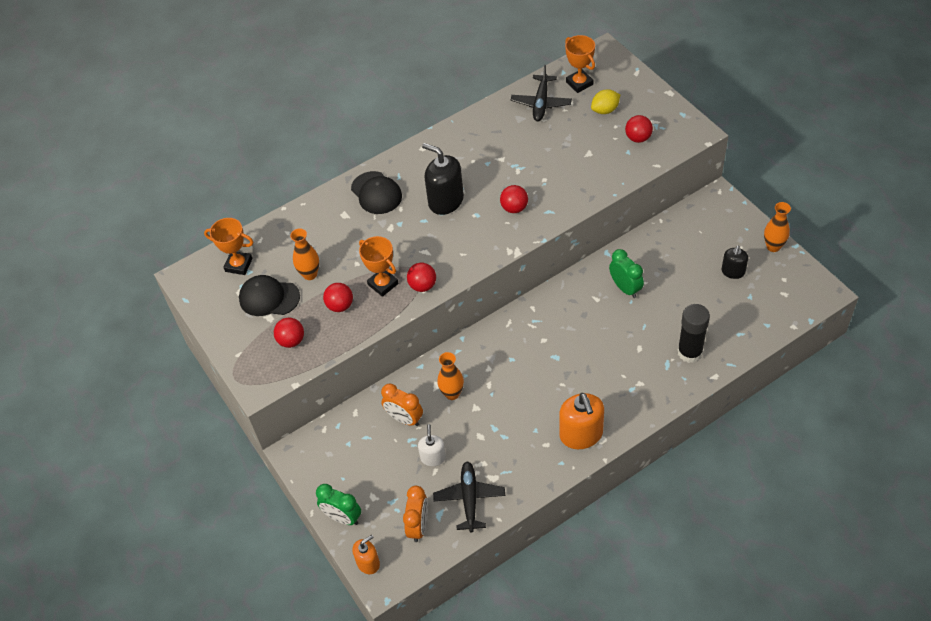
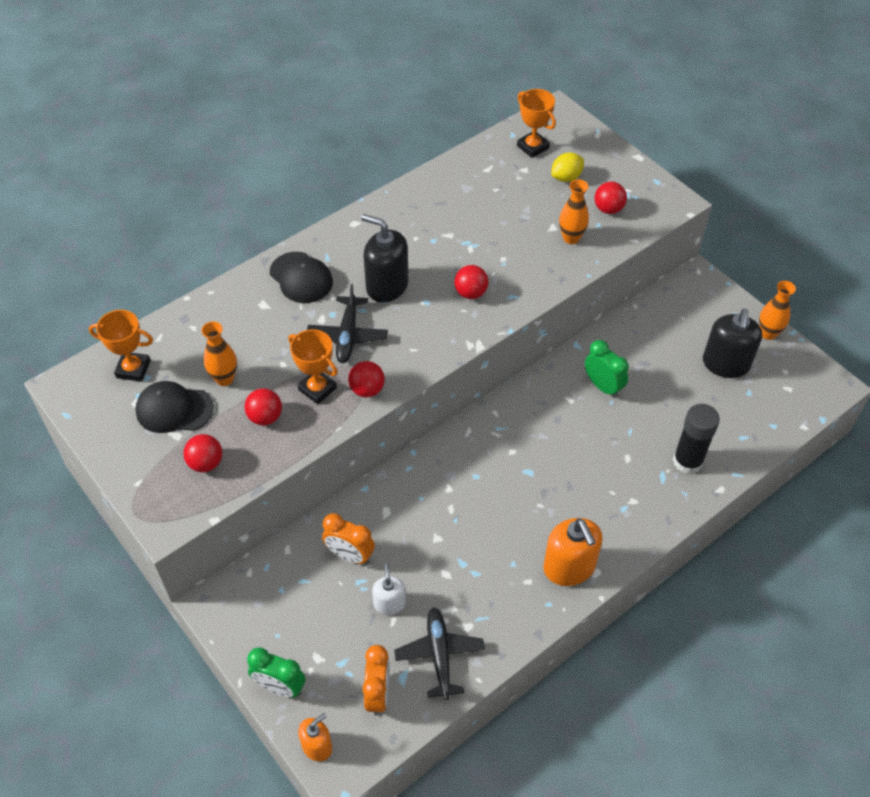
camera: 10 degrees left, 0 degrees up
orange vase [437,352,464,400] -> orange vase moved to [559,179,589,244]
black plane [511,65,572,121] -> black plane moved to [307,284,388,363]
black soap dispenser [721,246,748,279] -> black soap dispenser [703,309,762,378], size x1.72

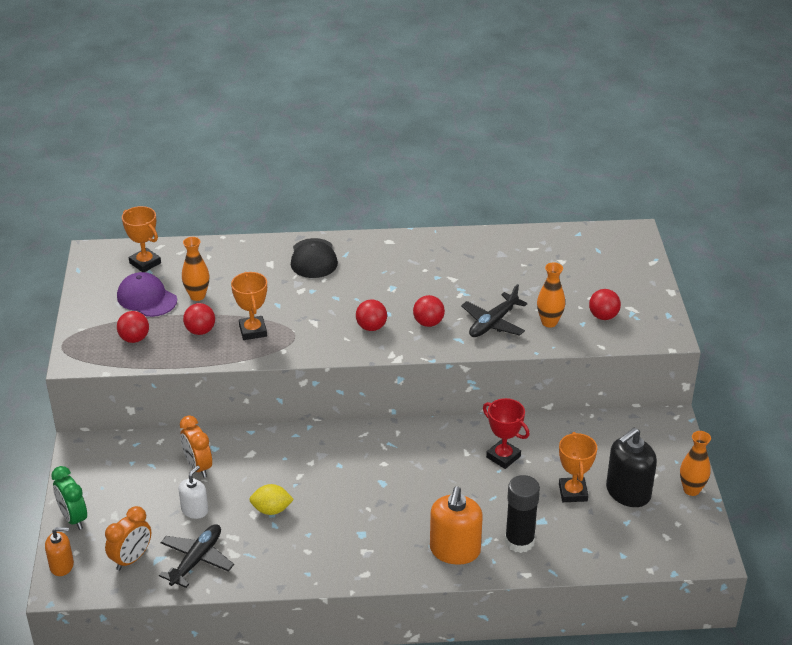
camera: 35 degrees right, 15 degrees down
black cap [135,381,214,433] -> purple cap [117,272,177,317]
black plane [307,284,388,363] -> black plane moved to [461,284,527,337]
red ball [348,361,385,397] -> red ball moved to [356,299,387,331]
black soap dispenser [361,214,409,303] -> none
orange trophy [517,89,556,158] -> orange trophy moved to [559,432,597,502]
orange soap dispenser [543,518,602,586] -> orange soap dispenser moved to [430,486,483,565]
yellow lemon [551,152,584,182] -> yellow lemon moved to [249,484,294,515]
green clock [585,340,629,398] -> red trophy [483,398,530,469]

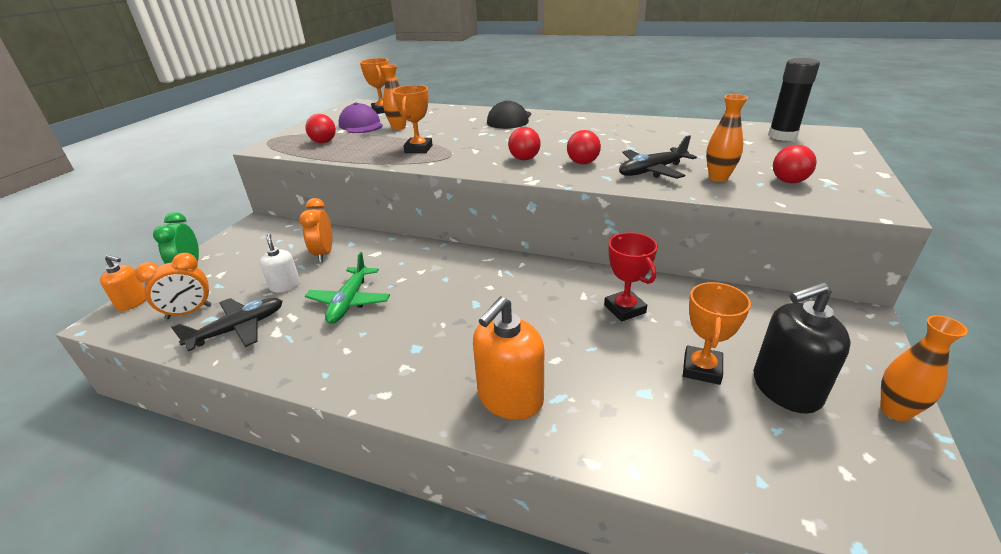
camera: 25 degrees right, 5 degrees down
white soap dispenser [179,465,208,519] -> white soap dispenser turned 75 degrees counterclockwise [259,234,300,292]
red ball [183,303,215,335] -> none
yellow lemon [249,484,294,515] -> green plane [305,252,390,324]
black glue stick [505,475,540,553] -> black glue stick moved to [768,58,820,141]

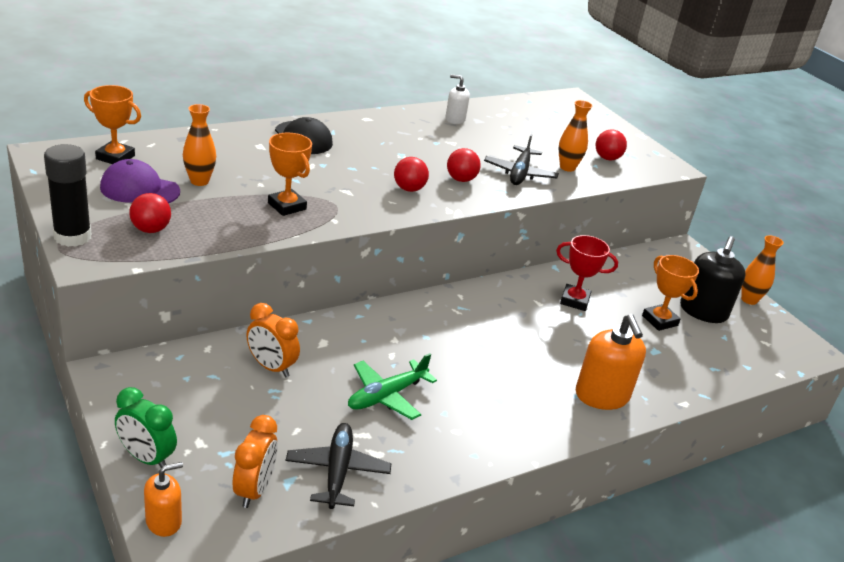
camera: 55 degrees left, 0 degrees up
white soap dispenser [259,234,300,292] -> white soap dispenser moved to [445,74,470,124]
green plane [305,252,390,324] -> green plane turned 90 degrees clockwise [348,353,437,420]
black glue stick [768,58,820,141] -> black glue stick moved to [44,144,92,247]

